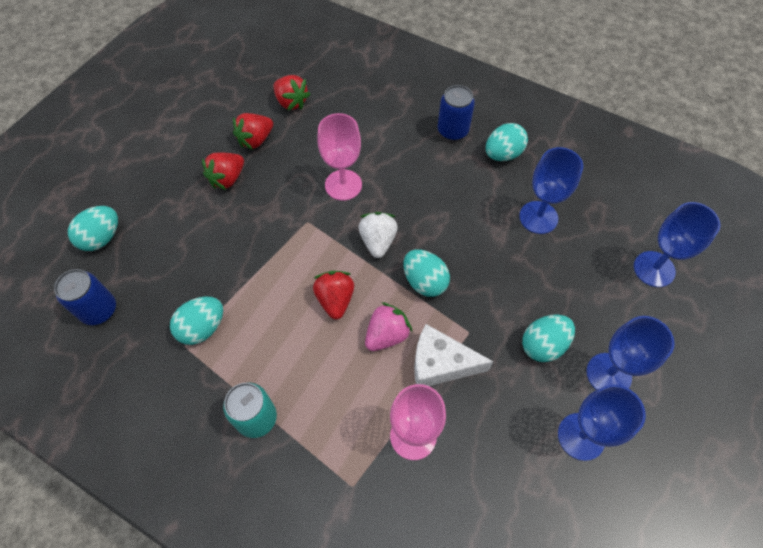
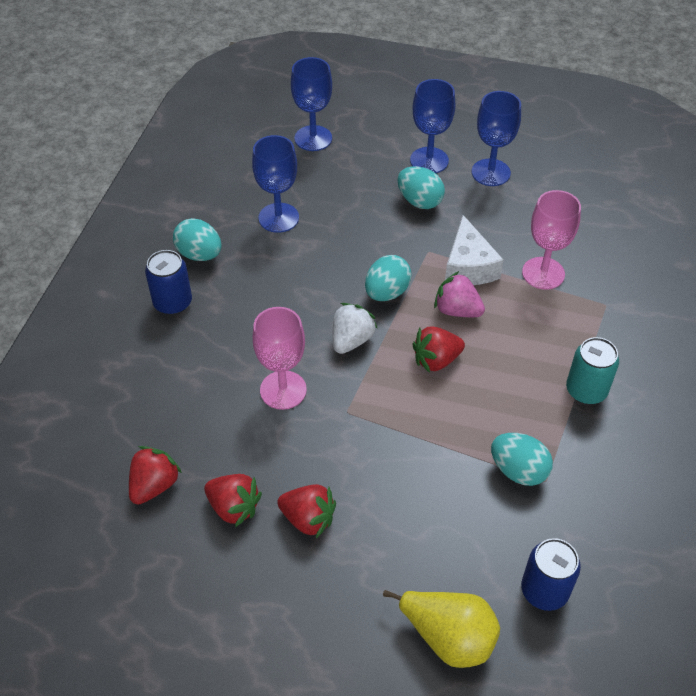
camera: 105 degrees left, 10 degrees down
turquoise egg [68,206,118,251] -> yellow pear [383,590,500,668]
white strawberry [358,212,397,258] -> white strawberry turned 135 degrees clockwise [333,303,378,354]

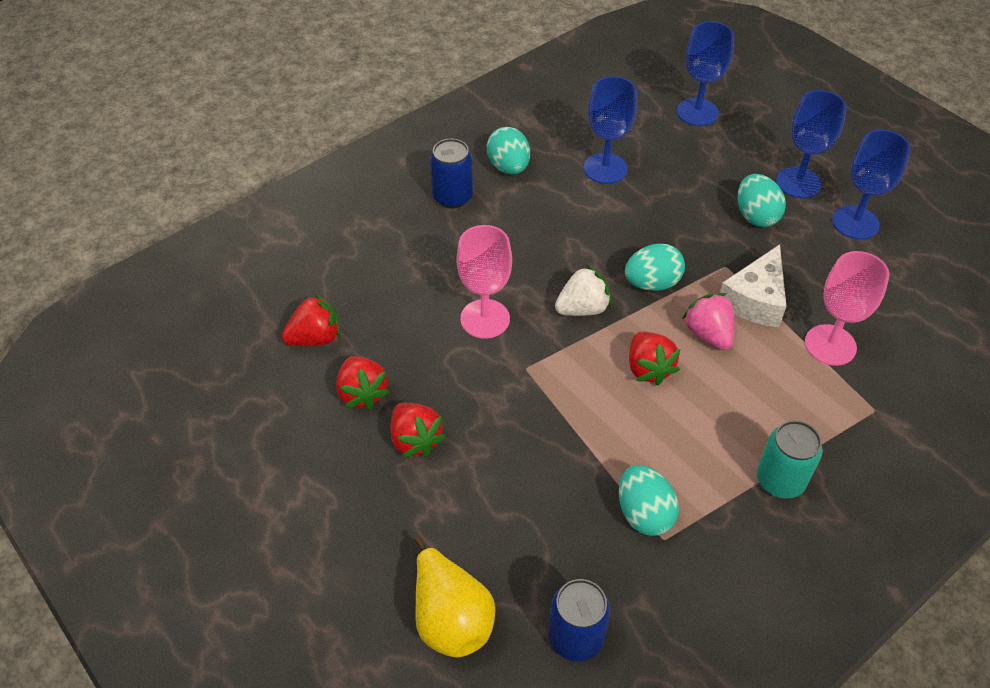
camera: 35 degrees right, 0 degrees up
red strawberry [413,326,465,373] -> red strawberry turned 120 degrees counterclockwise [629,332,681,386]

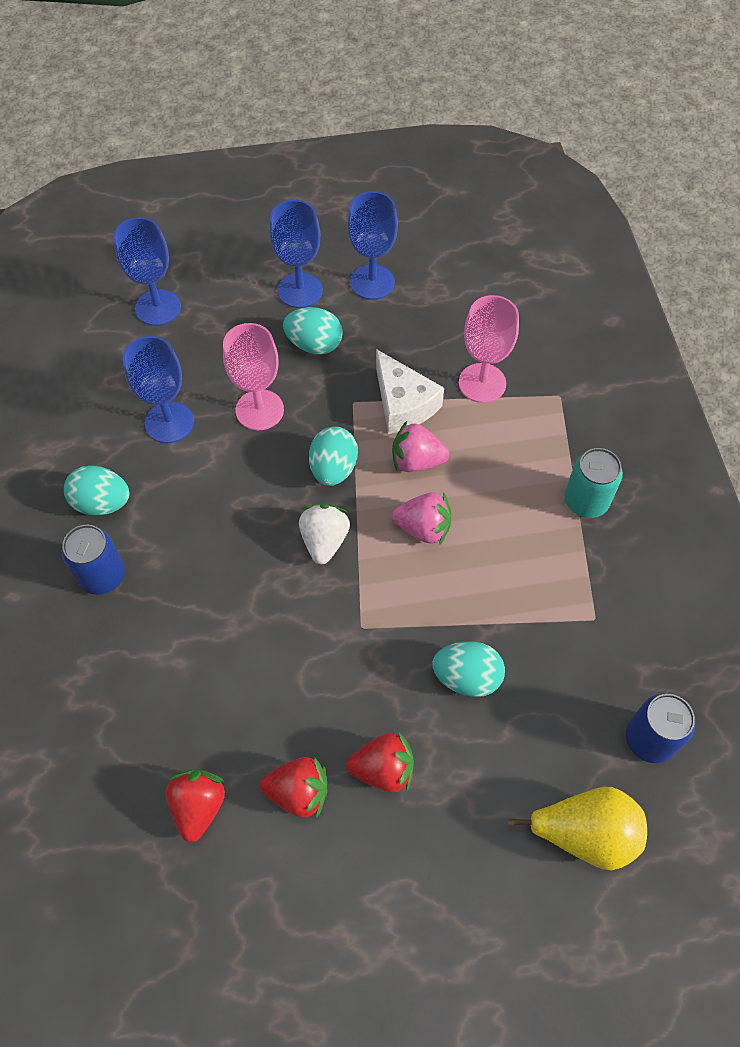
camera: 60 degrees left, 10 degrees up
pink goblet [457,225,512,339] -> pink goblet moved to [223,323,284,430]
turquoise egg [619,465,679,536] -> turquoise egg moved to [432,641,505,697]
red strawberry [629,332,681,386] -> pink strawberry [392,492,451,546]

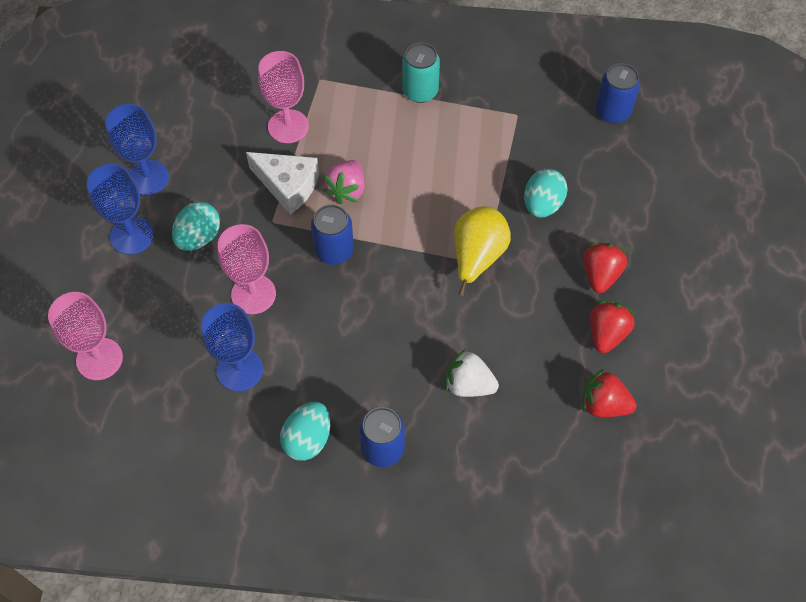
camera: 75 degrees left, 0 degrees up
blue goblet [113,217,181,326] -> pink goblet [48,292,123,380]
white strawberry [299,504,350,564] -> white strawberry moved to [445,349,499,397]
turquoise egg [309,426,358,486] -> blue can [311,204,354,265]
white cheese [376,349,444,434] -> white cheese turned 45 degrees clockwise [246,152,319,215]
pink strawberry [392,492,451,546] -> none
yellow pear [508,787,647,870] -> yellow pear moved to [454,206,511,296]

